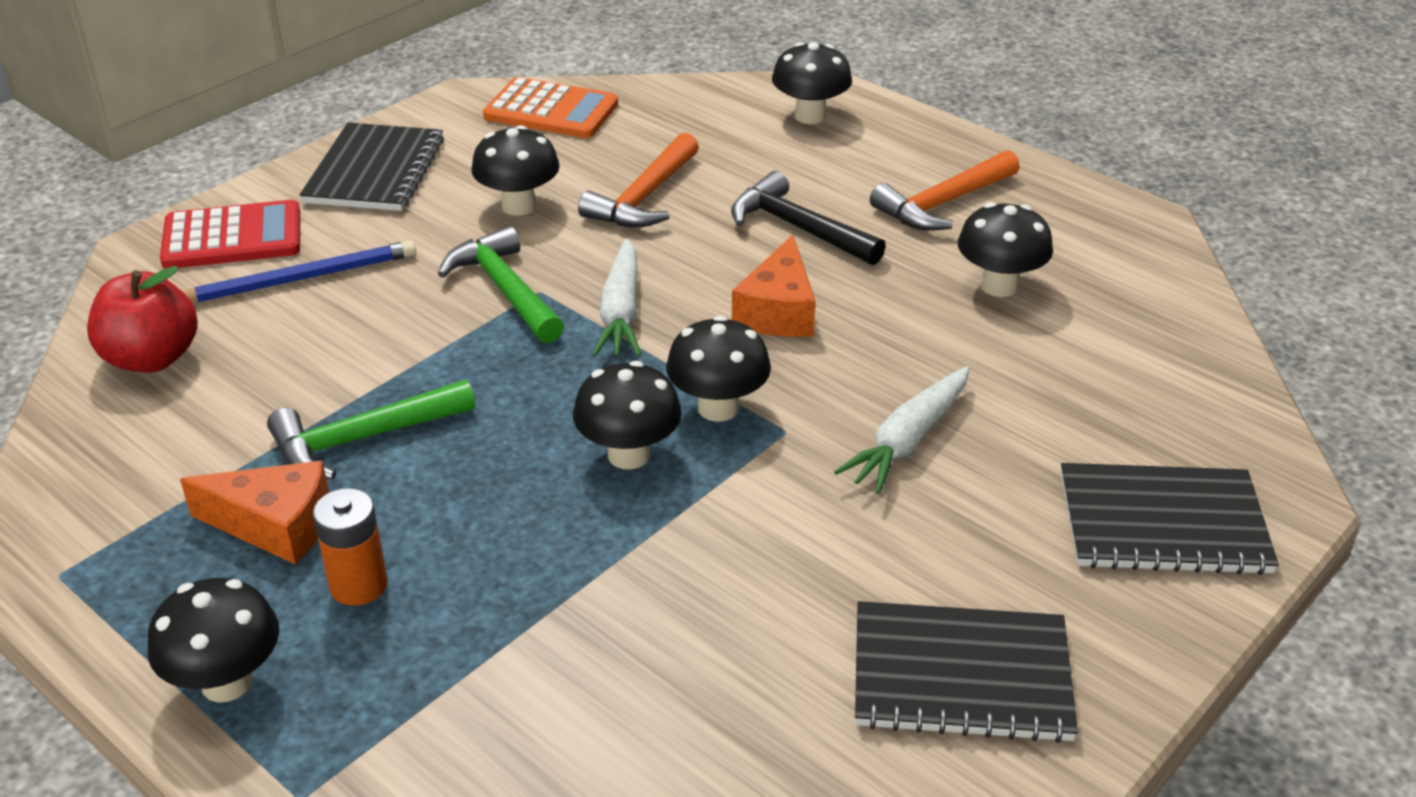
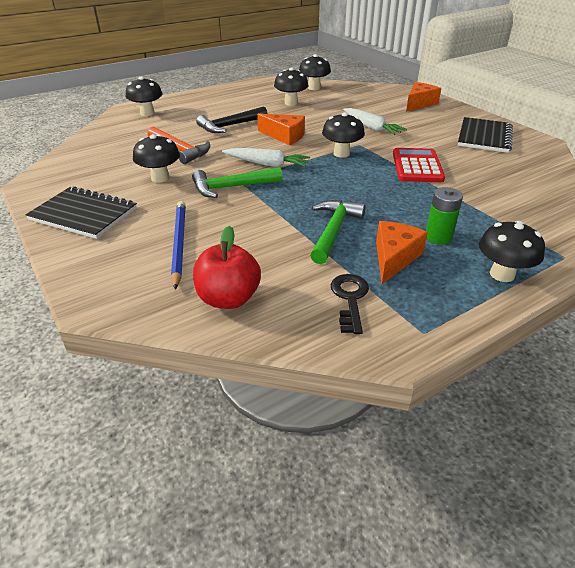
camera: 75 degrees left, 0 degrees up
red calculator [160,200,300,268] -> red calculator moved to [393,148,445,182]
green hammer [267,380,475,479] -> green hammer turned 150 degrees counterclockwise [310,200,366,264]
orange battery [313,488,388,606] -> green battery [426,187,463,244]
orange calculator [483,77,618,138] -> none
black mushroom [573,361,682,469] -> black mushroom moved to [299,54,331,90]
orange hammer [870,150,1020,231] -> none
black notebook [1061,463,1279,575] -> orange cheese [406,82,441,112]
none -> black key [331,274,369,334]

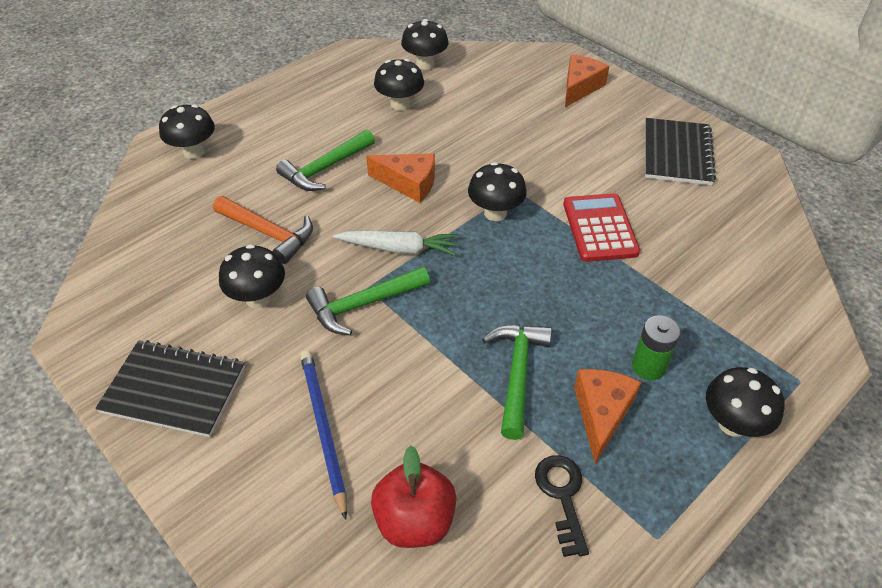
camera: 10 degrees left, 10 degrees up
black hammer [196,106,268,133] -> green hammer [276,129,375,191]
white carrot [343,108,407,135] -> none

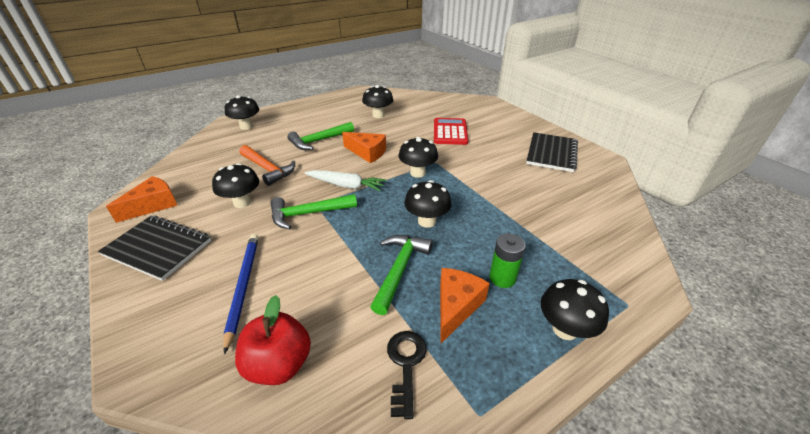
camera: 10 degrees right, 10 degrees down
black mushroom [401,19,448,70] -> black mushroom moved to [404,180,452,228]
red calculator [563,193,640,262] -> red calculator moved to [434,118,468,145]
orange cheese [565,55,609,107] -> orange cheese moved to [106,176,177,223]

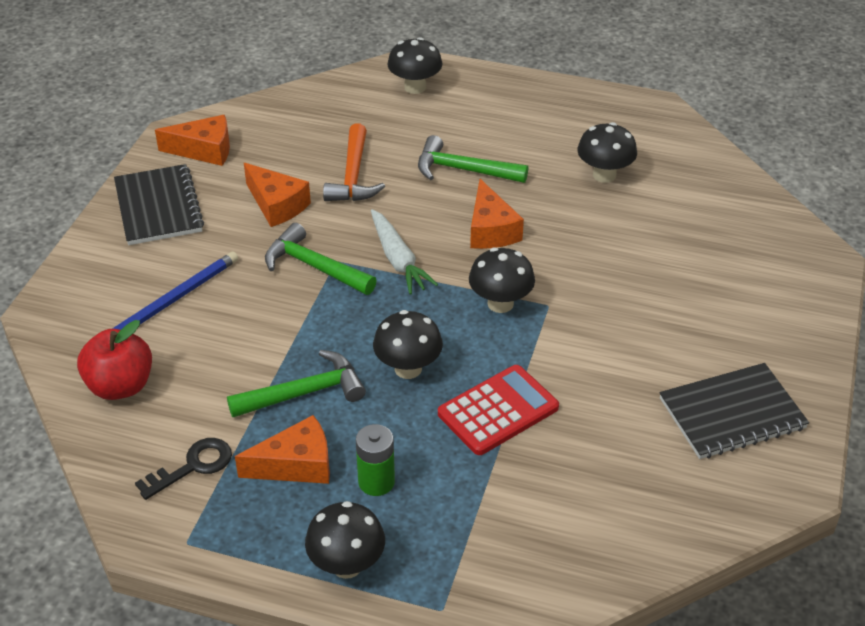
camera: 50 degrees right, 5 degrees up
black mushroom [212,163,259,208] -> orange cheese [244,163,311,227]
red calculator [434,118,468,145] -> red calculator moved to [438,365,559,455]

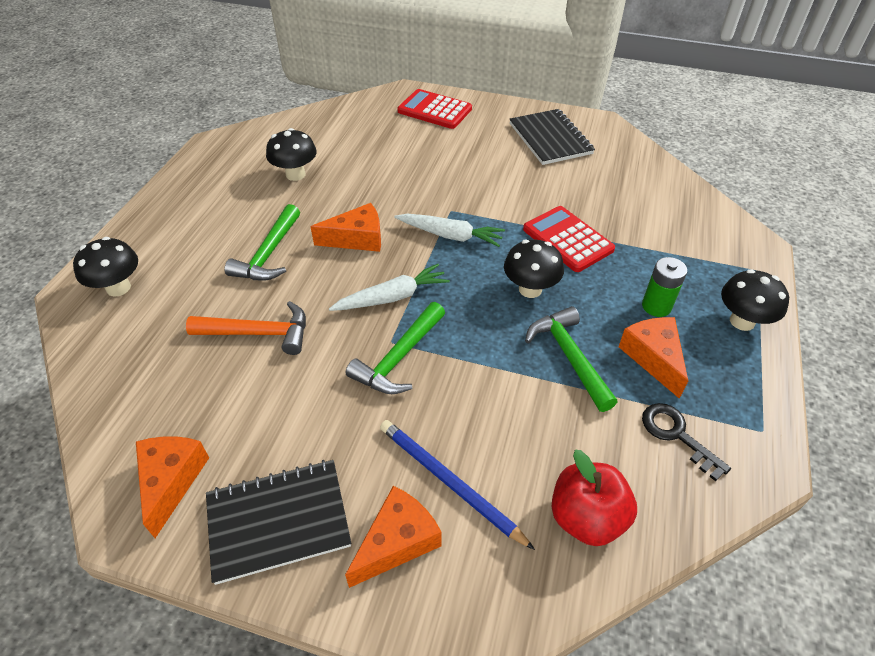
camera: 90 degrees left, 5 degrees up
orange cheese [244,163,311,227] -> orange cheese moved to [345,486,442,588]
black mushroom [469,247,535,313] -> white carrot [394,214,505,247]
none -> red calculator [397,89,472,129]

